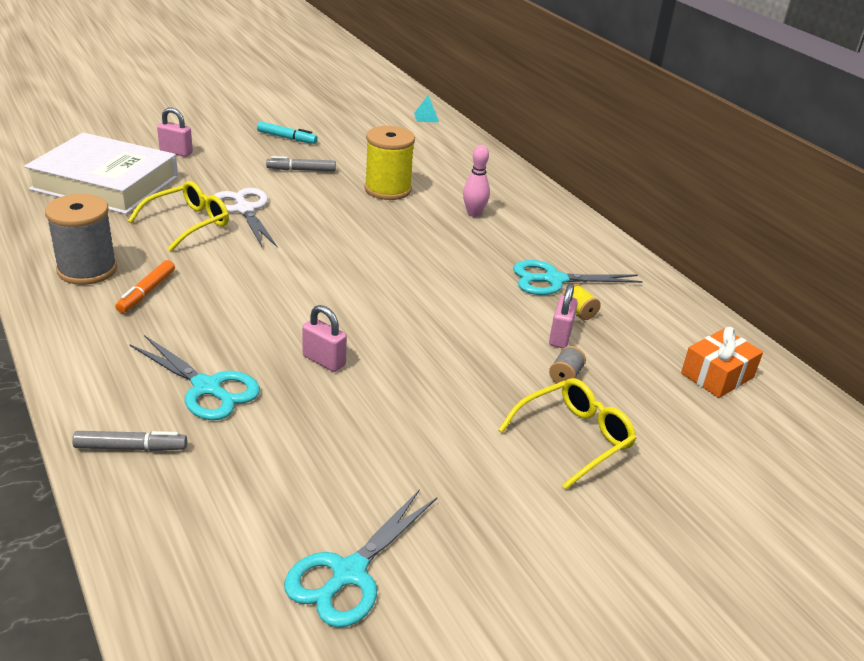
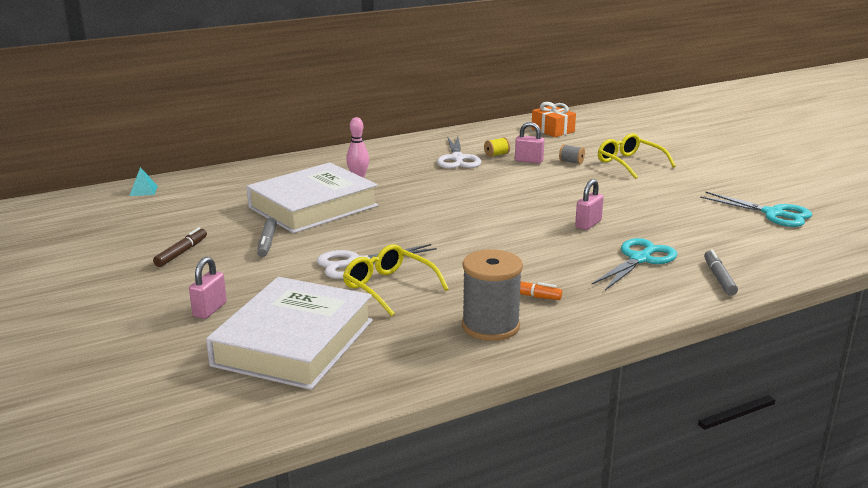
camera: 85 degrees left, 10 degrees down
turquoise marker [257,121,318,144] -> brown marker [153,227,207,267]
yellow spool [364,126,415,200] -> white book [246,162,378,233]
turquoise scissors [513,260,643,295] -> white scissors [437,136,481,169]

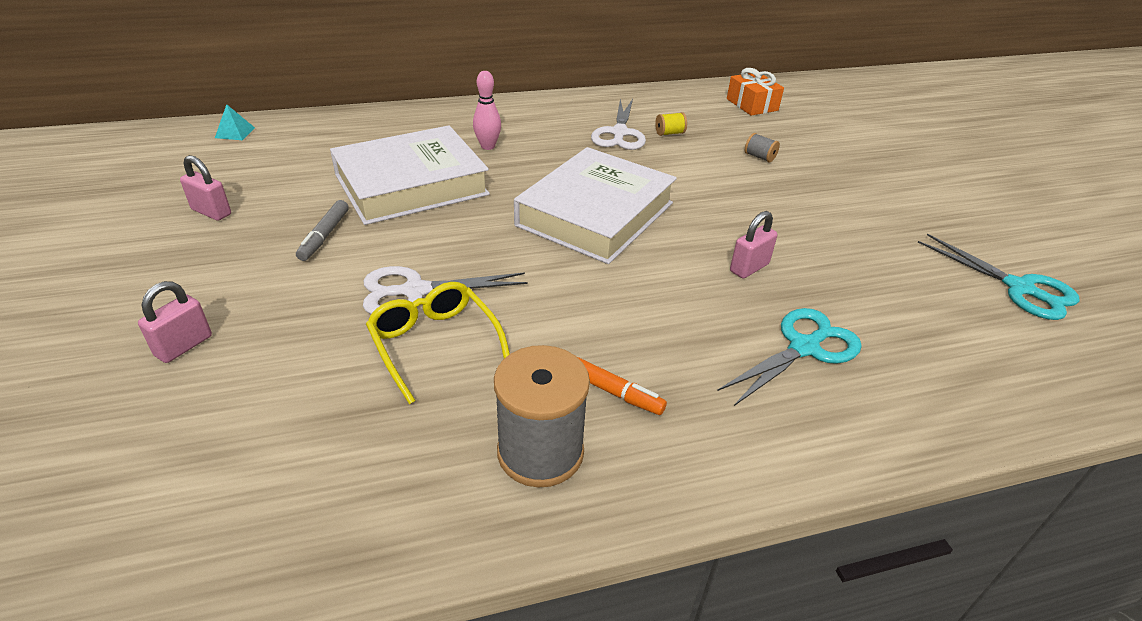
camera: 10 degrees right, 15 degrees up
brown marker [153,227,207,267] -> none
white book [206,277,373,390] -> white book moved to [514,147,677,264]
pink padlock [515,122,545,164] -> pink padlock moved to [180,155,231,221]
yellow glasses [598,133,676,179] -> none
grey marker [704,250,738,296] -> none

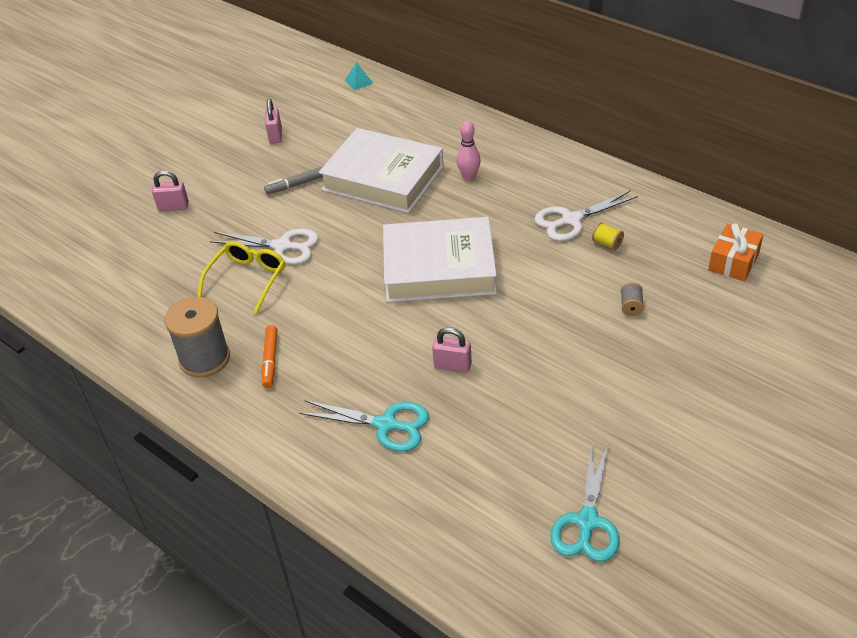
camera: 60 degrees right, 5 degrees up
white scissors [363,266,528,314] -> white scissors turned 150 degrees clockwise [210,229,319,264]

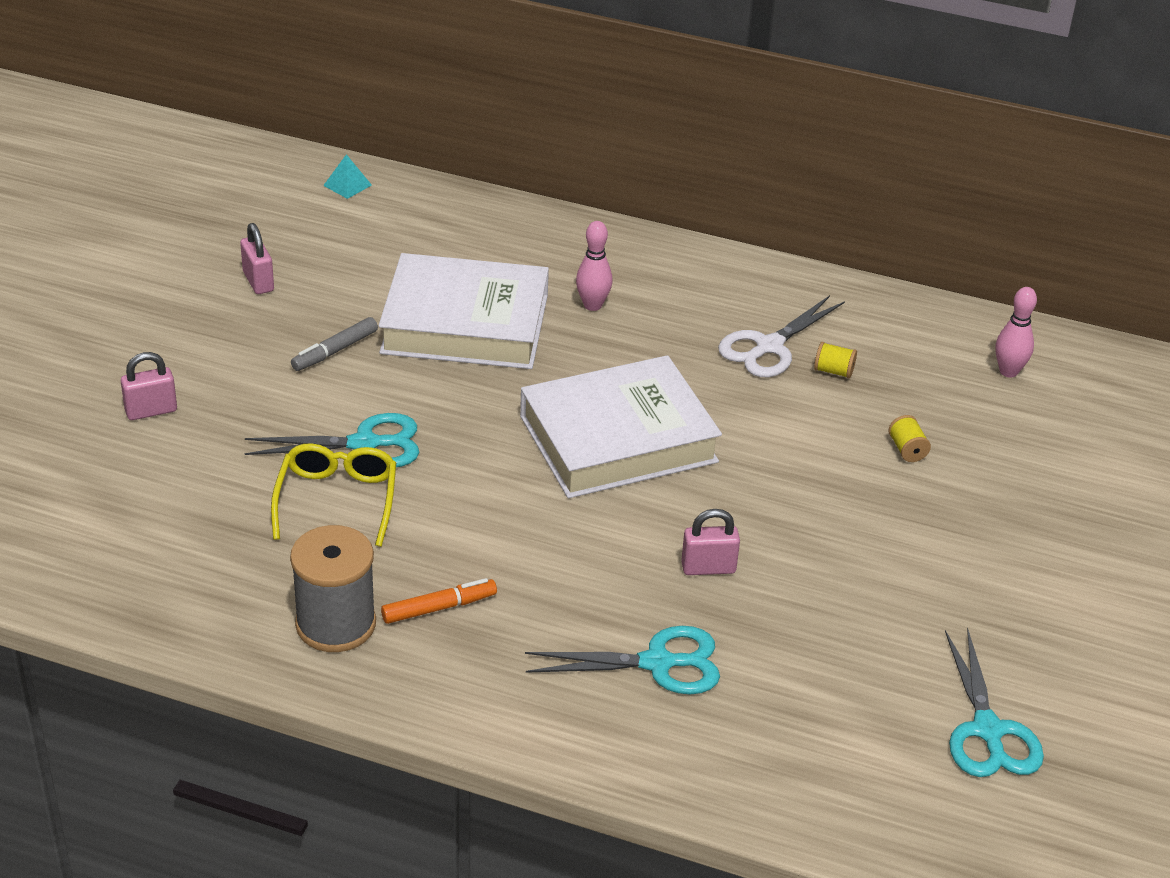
camera: 25 degrees left, 5 degrees down
white scissors [210,229,319,264] -> turquoise scissors [245,413,419,467]
orange marker [262,325,277,388] -> orange marker turned 90 degrees counterclockwise [381,578,497,624]
grey spool [621,282,644,316] -> yellow spool [888,415,931,462]
orange gift [708,223,763,282] -> pink bowling pin [995,287,1037,378]

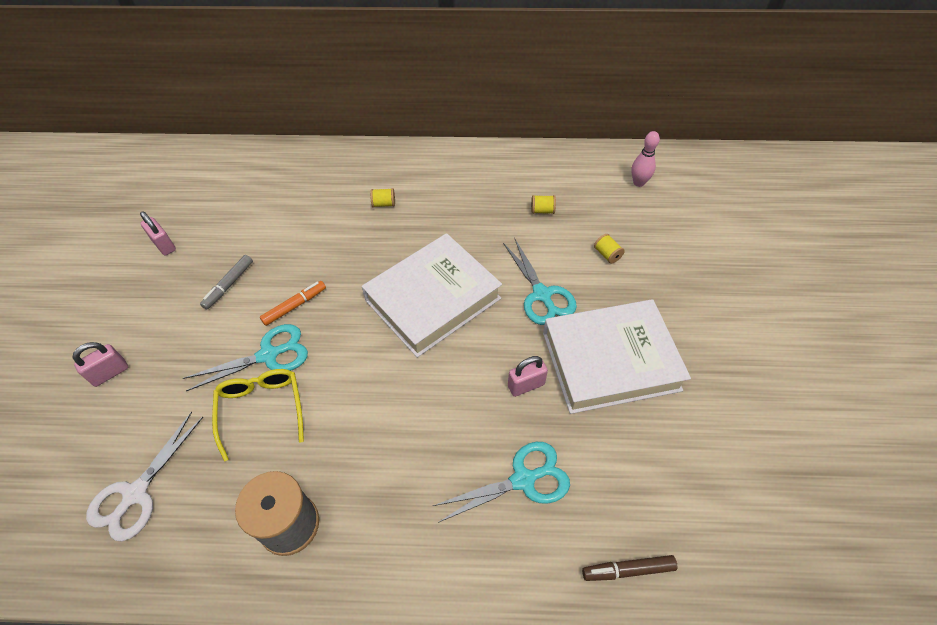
camera: 15 degrees left, 15 degrees up
turquoise pyramid [323,154,372,199] -> none
white book [378,253,549,369] -> white book moved to [543,299,691,414]
orange marker [381,578,497,624] -> orange marker moved to [260,281,326,326]
pink bowling pin [576,221,613,311] -> yellow spool [370,188,395,207]
white scissors [718,295,845,377] -> white scissors moved to [86,411,203,541]
turquoise scissors [945,627,1044,777] -> turquoise scissors moved to [503,239,577,325]
none -> brown marker [582,555,677,581]

